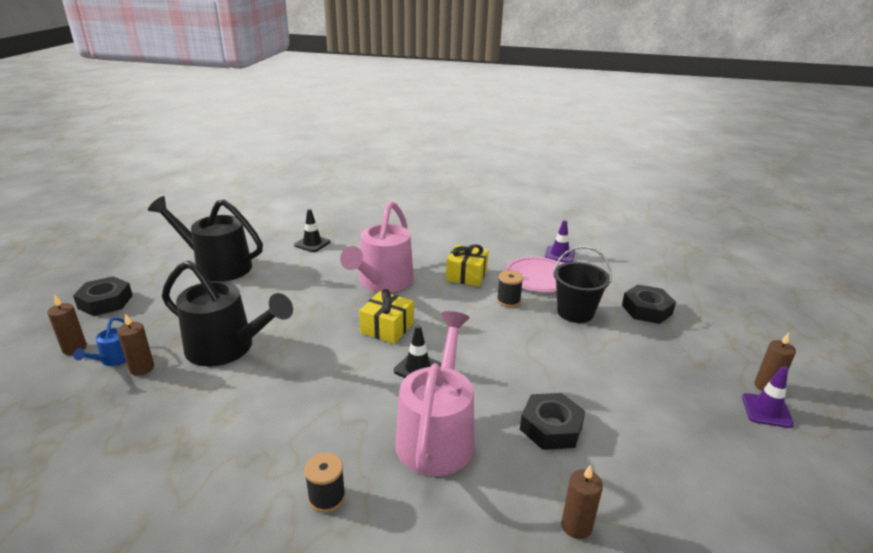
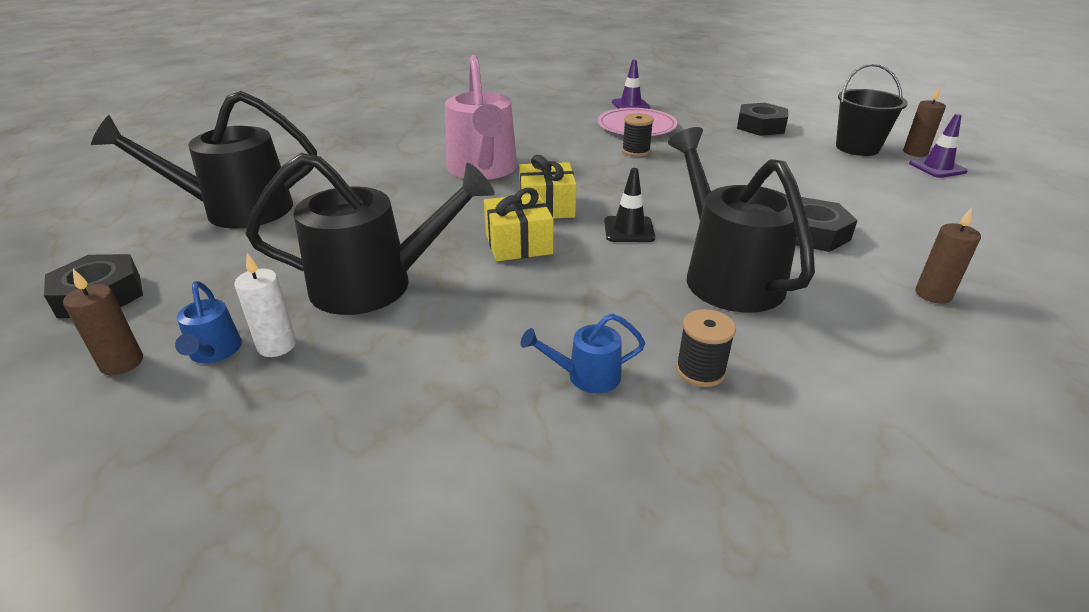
camera: 30 degrees left, 5 degrees up
brown candle [117,313,154,376] -> white candle [234,253,296,357]
black traffic cone [294,209,330,252] -> none
pink watering can [395,311,474,476] -> black watering can [668,127,815,313]
yellow gift [446,244,488,286] -> yellow gift moved to [484,188,554,261]
black bucket [553,246,612,323] -> black bucket moved to [836,63,908,156]
none -> blue watering can [520,313,645,393]

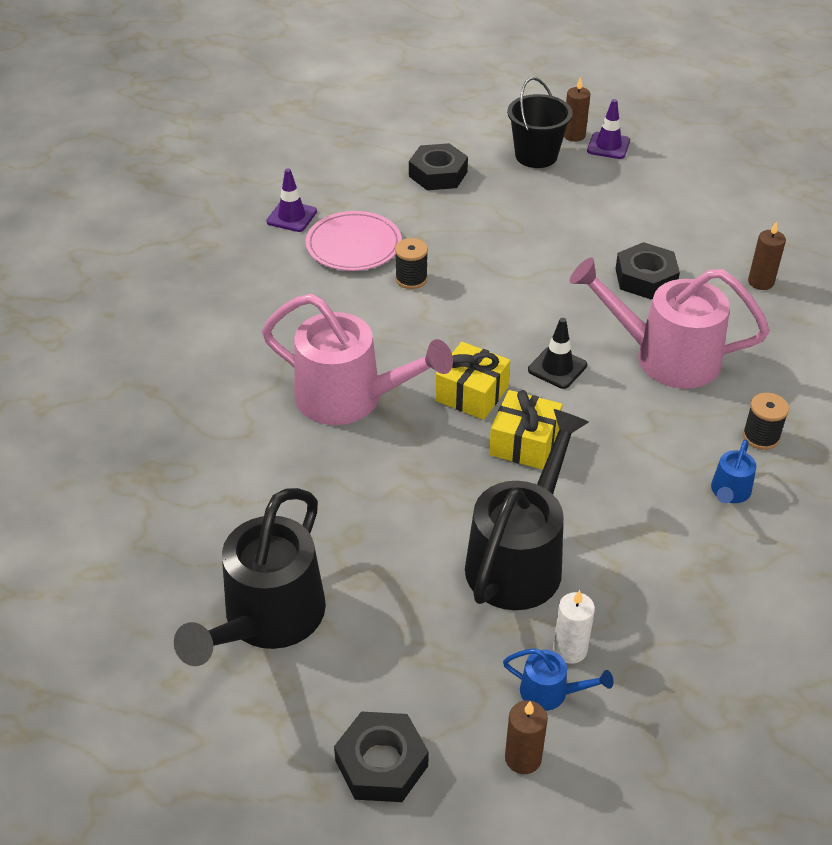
camera: 55 degrees left, 10 degrees up
black watering can [668,127,815,313] -> pink watering can [570,258,769,389]

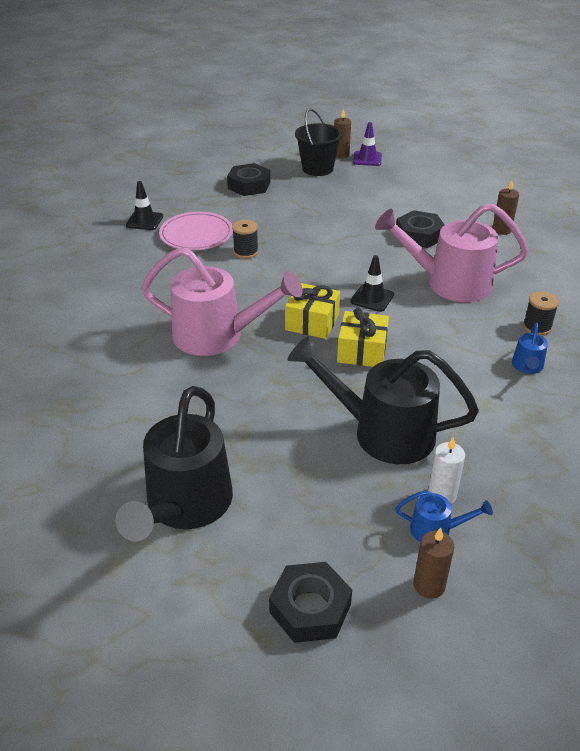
camera: 10 degrees left, 5 degrees down
purple traffic cone [266,168,317,232] -> black traffic cone [125,181,163,230]
black watering can [465,409,589,610] -> black watering can turned 90 degrees counterclockwise [288,337,479,464]

